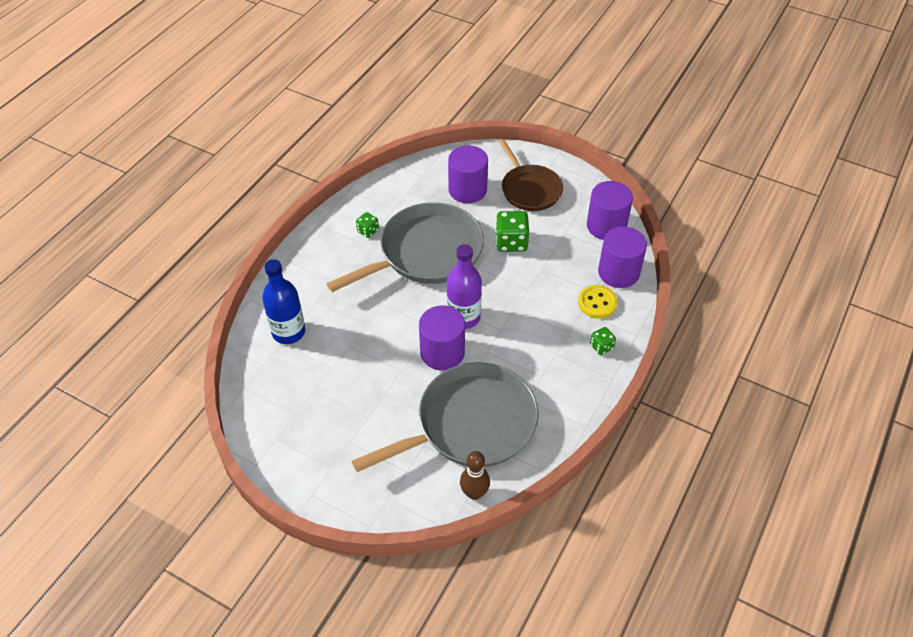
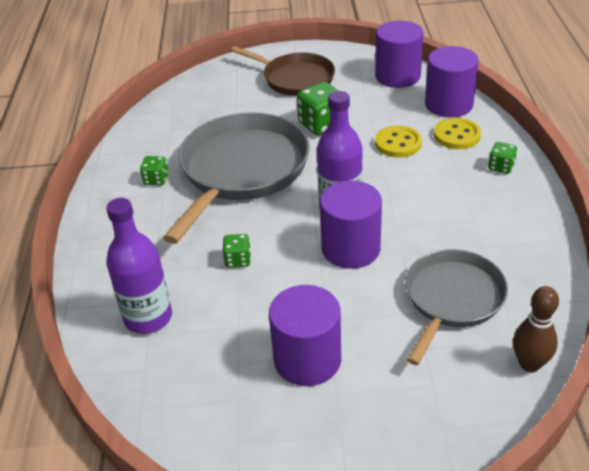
camera: 30 degrees left, 10 degrees down
blue bottle [262,259,305,344] -> purple bottle [106,198,172,334]
grey pan [352,362,538,472] -> grey pan [405,249,508,365], size x0.63
purple cylinder [448,145,488,203] -> purple cylinder moved to [269,285,341,386]
none -> green dice [222,234,251,268]
none -> yellow button [375,125,422,158]

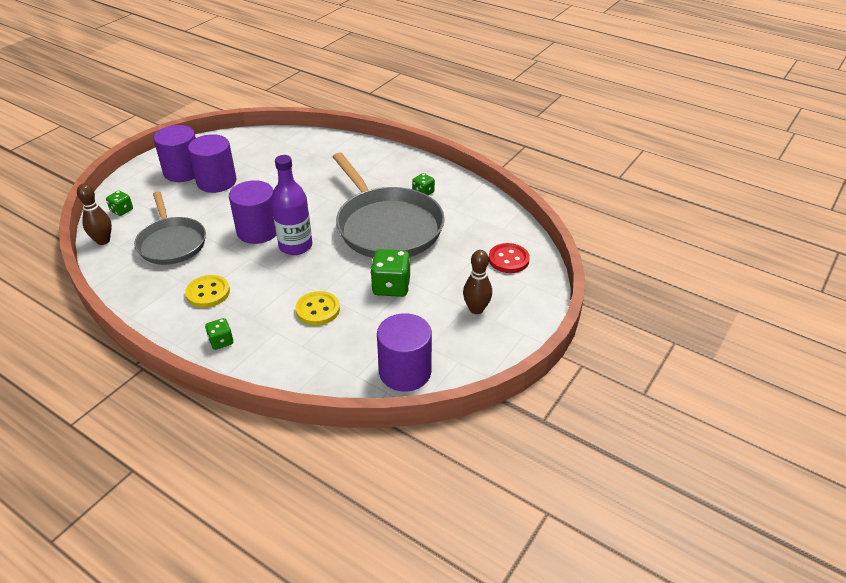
camera: 125 degrees right, 0 degrees up
purple bottle [106,198,172,334] -> none
green dice [222,234,251,268] -> green dice moved to [106,191,133,216]
brown pan [231,46,335,96] -> brown bowling pin [463,250,492,314]
purple cylinder [425,46,479,118] -> purple cylinder moved to [154,125,196,182]
yellow button [434,118,481,149] -> yellow button moved to [185,275,230,308]
none -> red button [489,243,530,273]

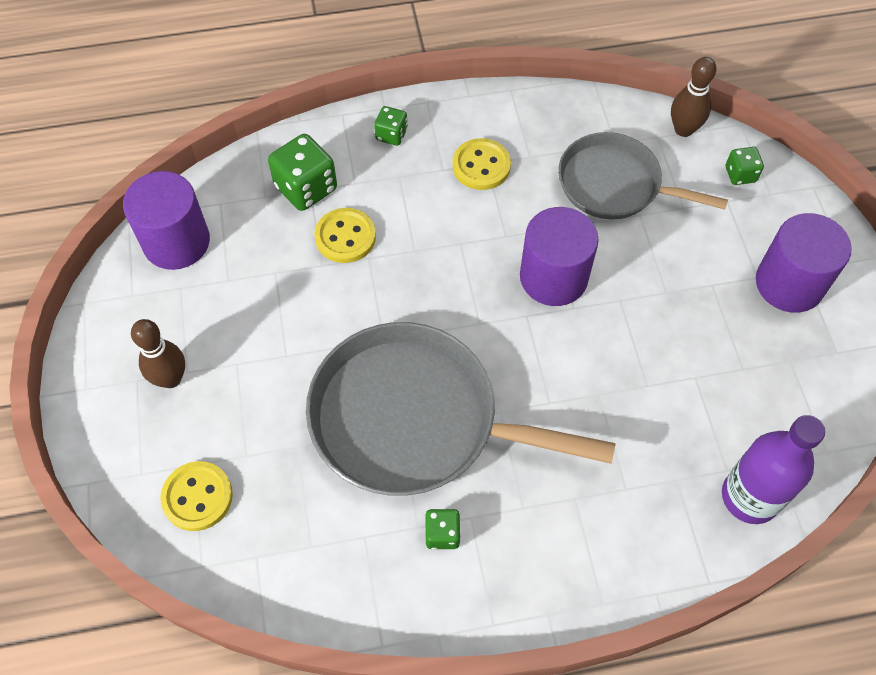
camera: 135 degrees right, 20 degrees up
purple cylinder [188,134,236,193] -> none
purple bottle [271,155,312,255] -> purple bottle moved to [722,415,825,524]
green dice [371,249,411,297] -> green dice moved to [268,134,337,211]
red button [489,243,530,273] -> yellow button [160,461,233,531]

